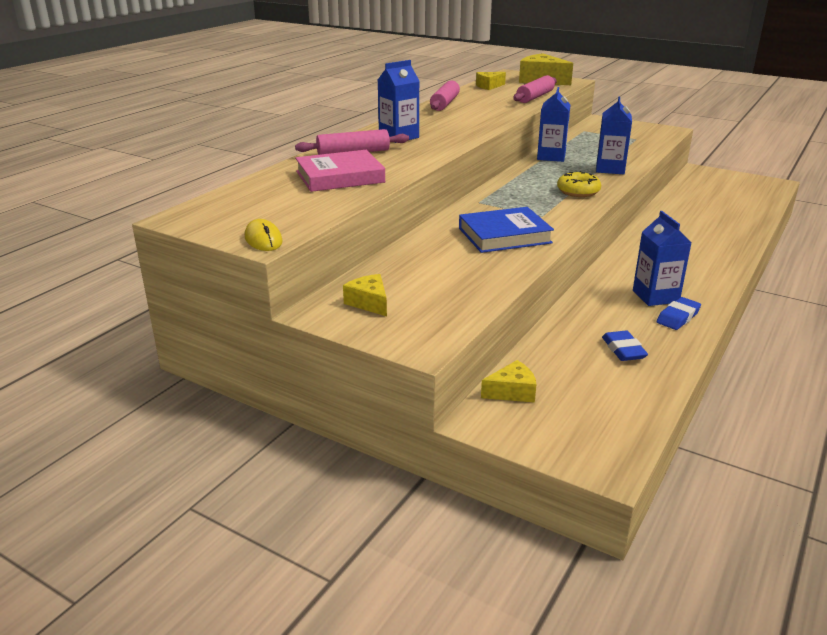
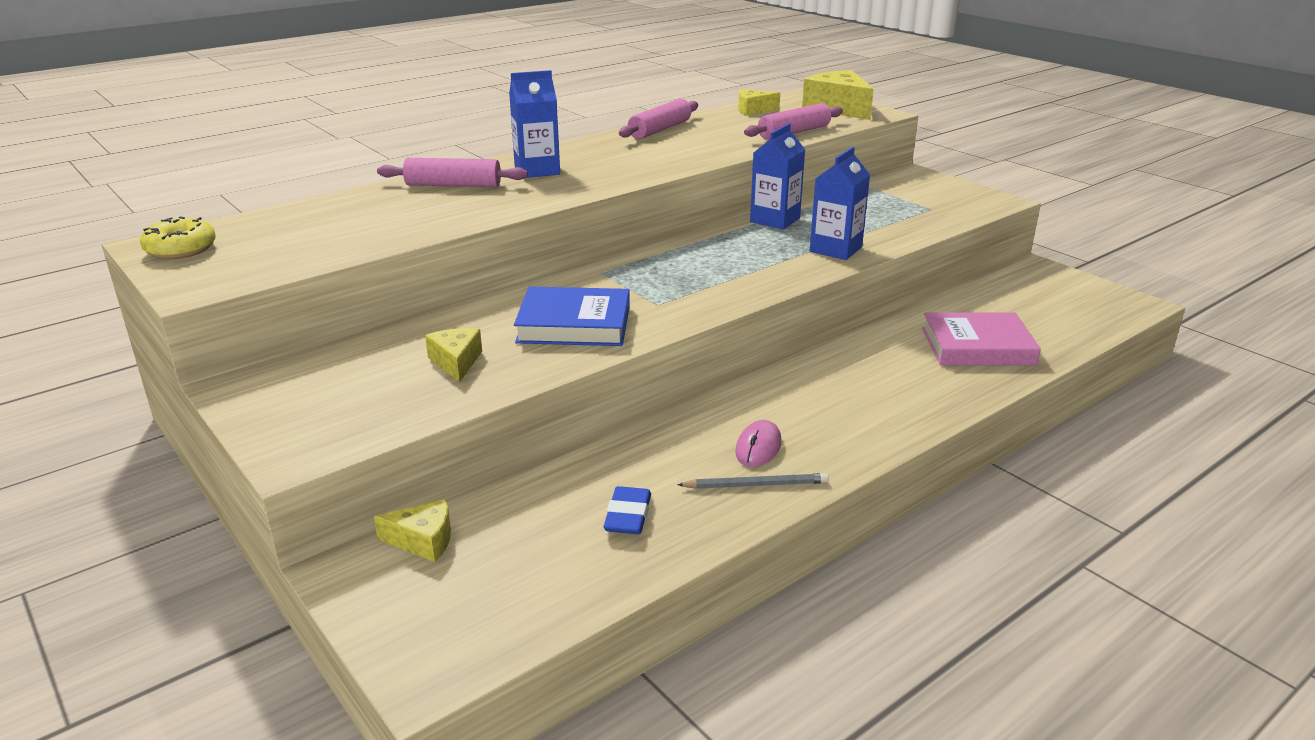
camera: 20 degrees right, 0 degrees up
yellow mouse [245,219,282,251] -> none
pink book [295,150,385,192] -> pink book moved to [922,313,1041,366]
yellow cheese [343,274,387,316] -> yellow cheese moved to [425,328,482,382]
yellow donut [557,171,601,197] -> yellow donut moved to [140,216,216,259]
blue carton [633,211,691,306] -> pink mouse [735,420,782,467]
blue eraser [656,297,701,330] -> grey pencil [677,473,829,489]

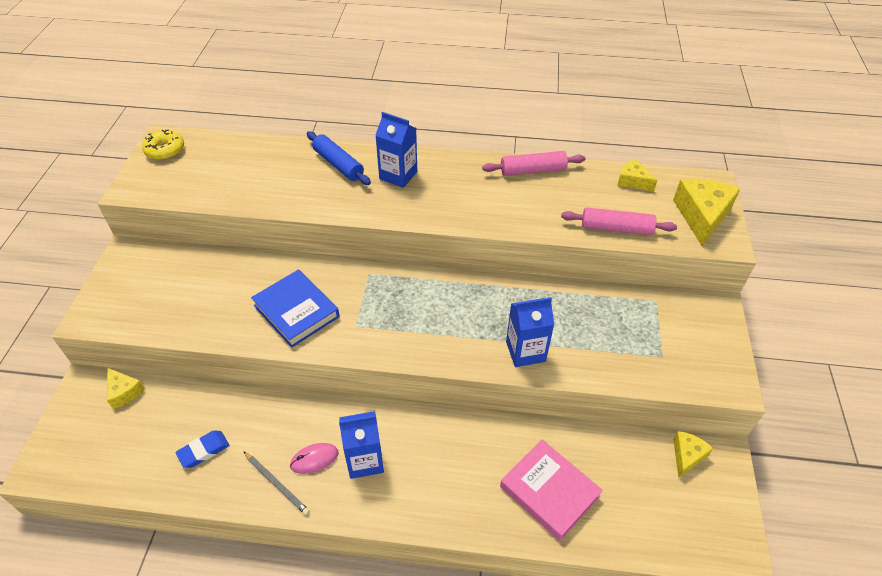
camera: 45 degrees right, 20 degrees up
pink rolling pin [377,158,528,187] -> blue rolling pin [307,131,371,185]
yellow cheese [425,328,482,382] -> yellow cheese moved to [673,431,714,478]
blue carton [750,123,805,230] -> blue carton moved to [339,411,384,479]

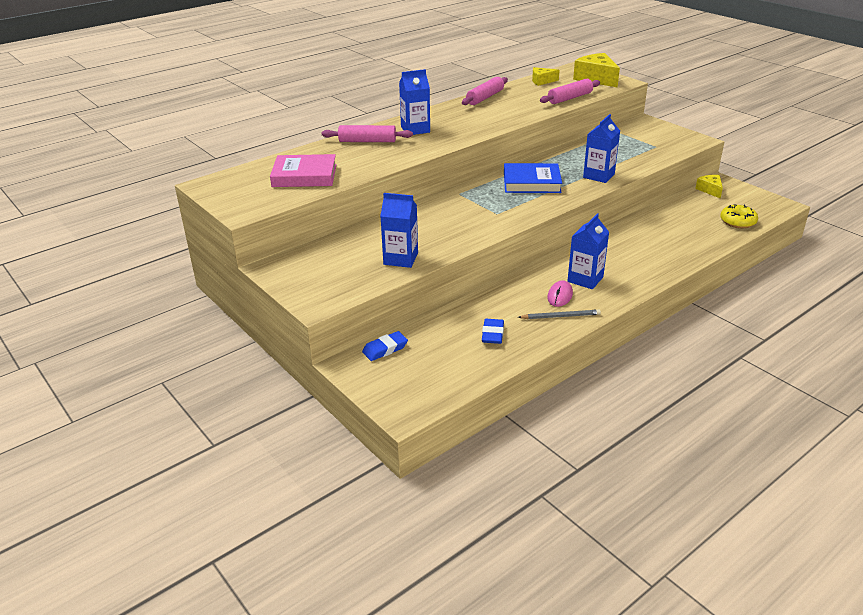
camera: 45 degrees left, 15 degrees down
yellow cheese [107,368,145,409] -> blue eraser [362,331,408,361]
yellow donut [142,130,184,160] -> yellow donut moved to [720,204,758,228]
blue book [251,269,339,348] -> blue book moved to [504,163,562,193]
blue rolling pin [307,131,371,185] -> pink rolling pin [321,125,413,142]
pink book [500,439,603,541] -> pink book moved to [270,154,337,187]
none -> blue carton [380,193,418,268]

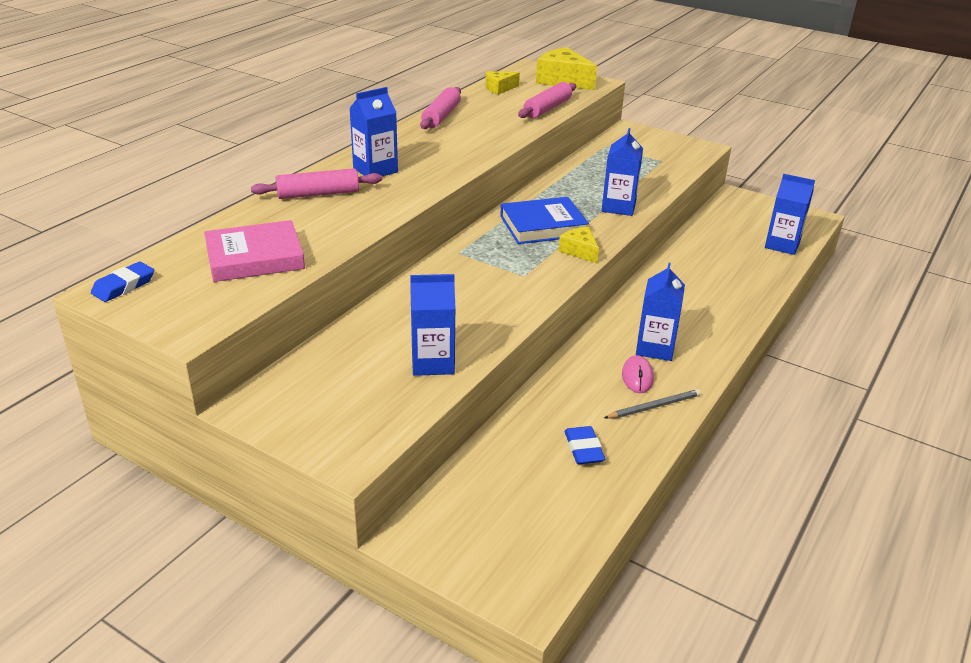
camera: 20 degrees left, 0 degrees up
blue eraser [362,331,408,361] -> blue eraser moved to [91,262,154,302]
yellow cheese [695,175,723,199] -> yellow cheese moved to [559,227,599,263]
yellow donut [720,204,758,228] -> blue carton [765,174,815,255]

